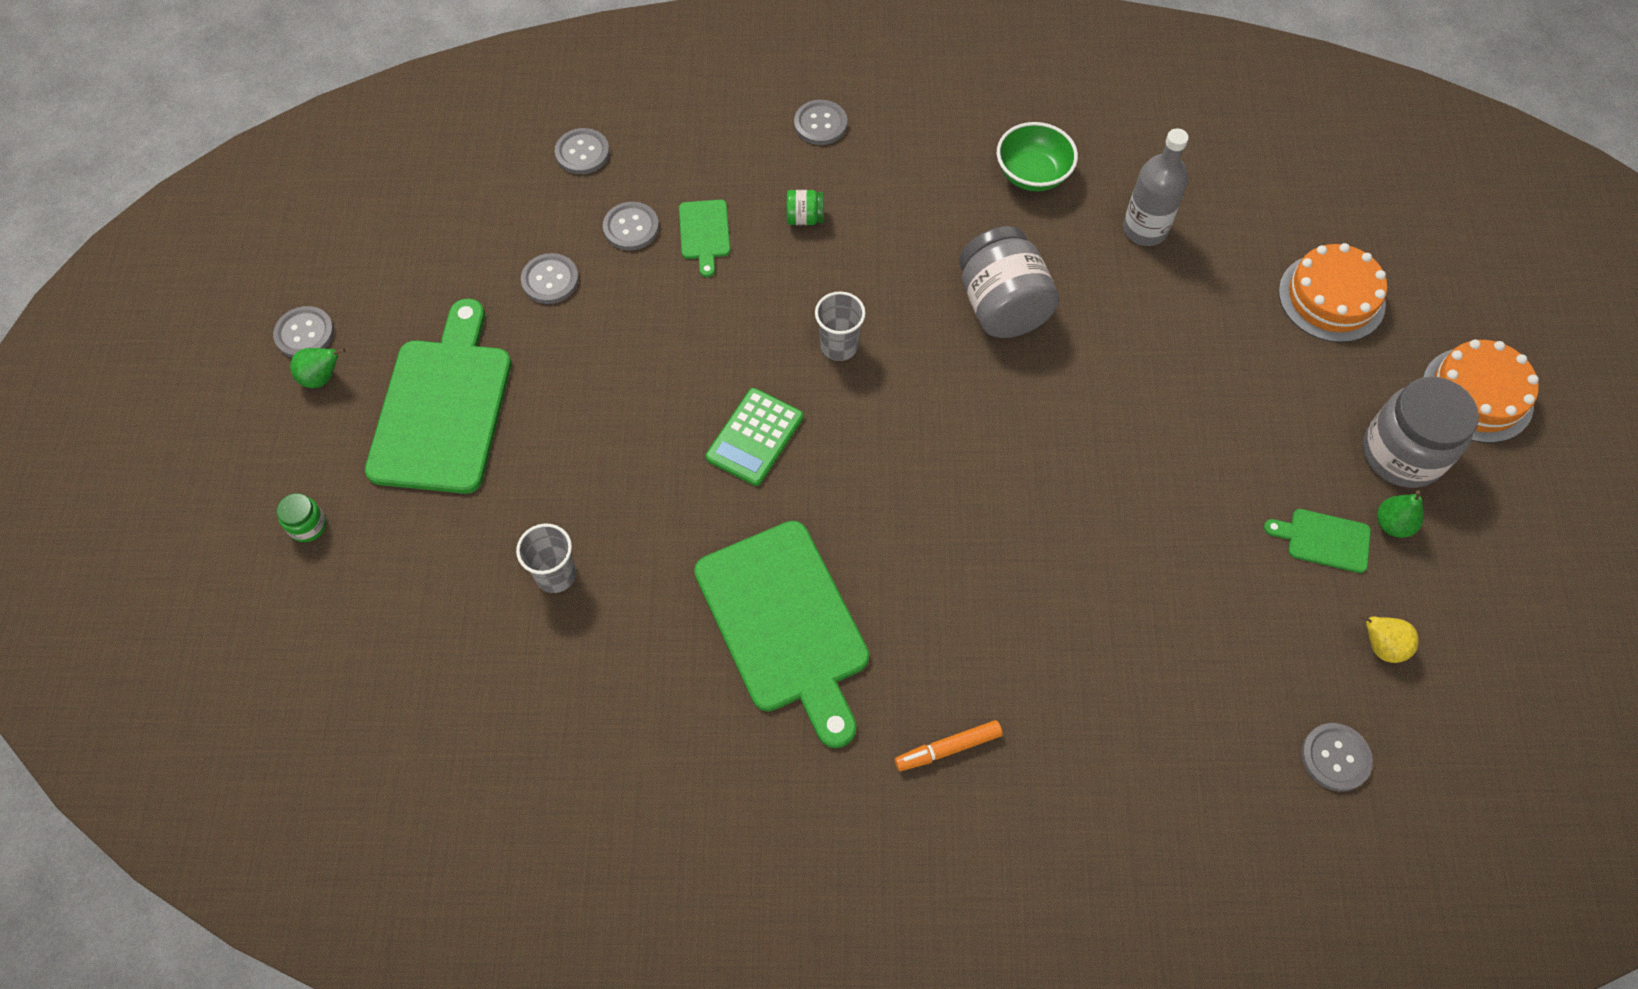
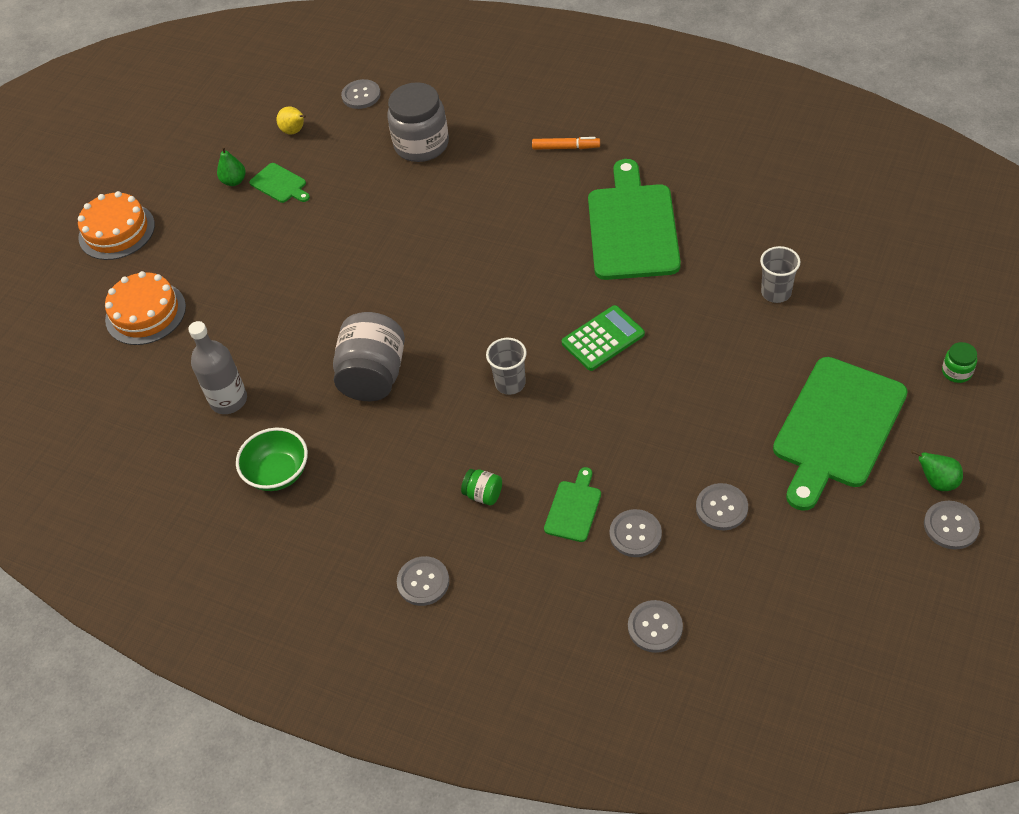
camera: 150 degrees left, 10 degrees down
grey jar [1363,376,1479,488] -> grey jar moved to [387,82,449,162]

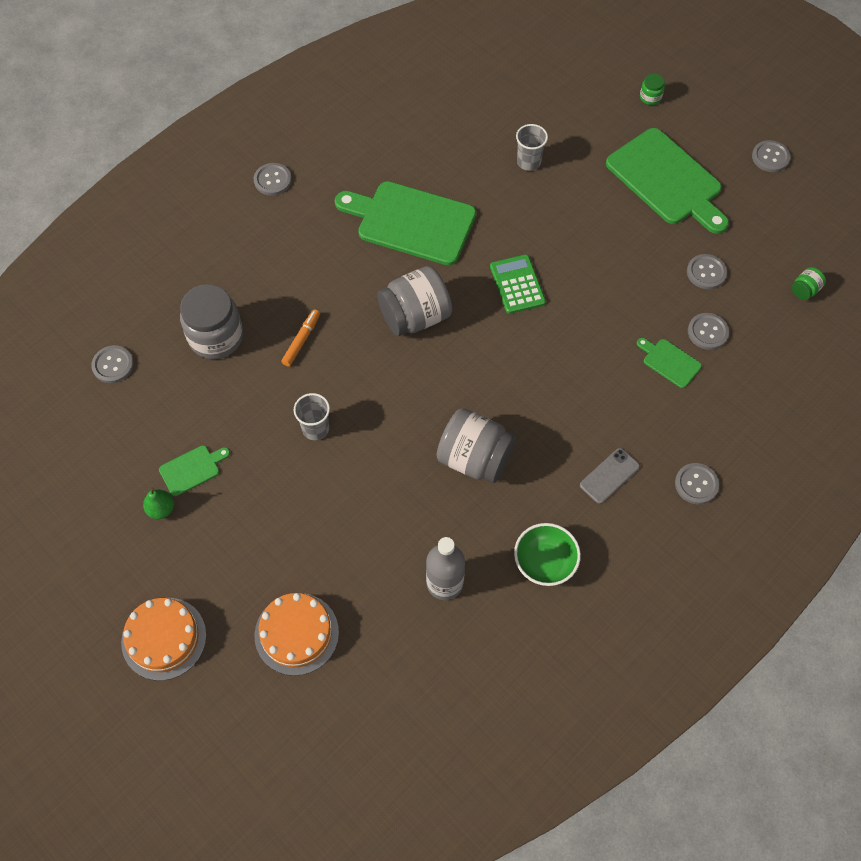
camera: 75 degrees left, 10 degrees up
yellow pear [276,106,306,135] -> none
green jar [461,469,502,506] -> green jar moved to [792,267,826,300]
grey cup [486,338,527,395] -> grey cup moved to [294,393,330,440]
orange marker [532,137,600,150] -> orange marker moved to [281,309,320,366]
grey button [628,600,683,653] -> grey button moved to [254,163,292,196]
green pear [911,450,963,491] -> none
none -> grey jar [377,266,452,336]
none -> grey phone [580,448,640,504]

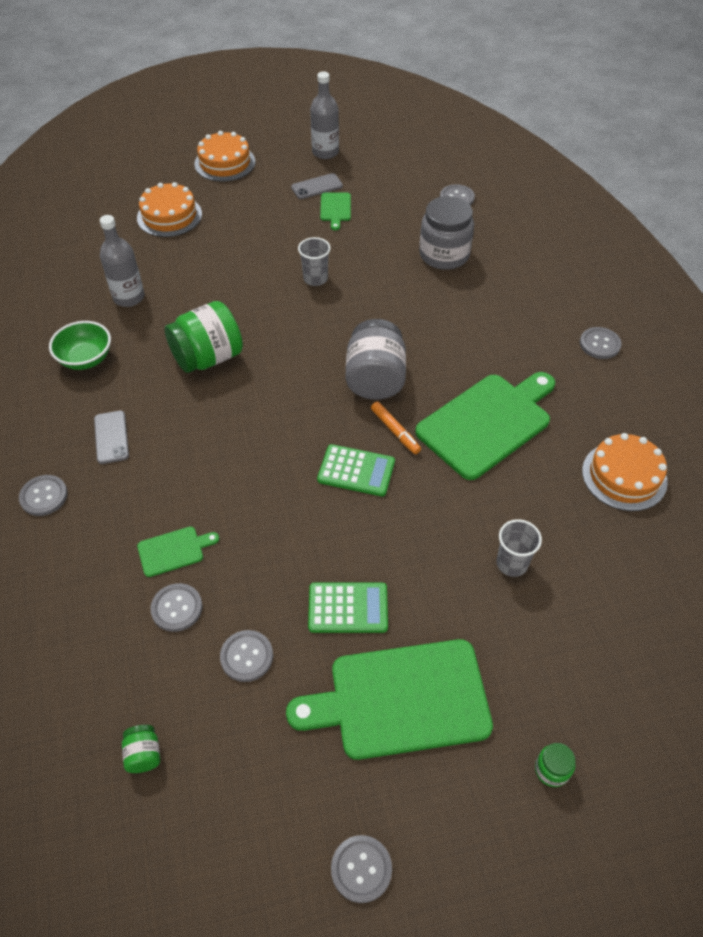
camera: 120 degrees right, 10 degrees down
green pear [143,487,174,519] -> grey phone [291,173,343,199]
orange marker [281,309,320,366] -> orange marker moved to [371,402,421,454]
grey jar [437,408,516,483] -> green jar [165,301,243,373]
none -> green calculator [308,583,388,633]
none -> grey bottle [310,71,339,159]
none -> orange cake [582,433,668,511]

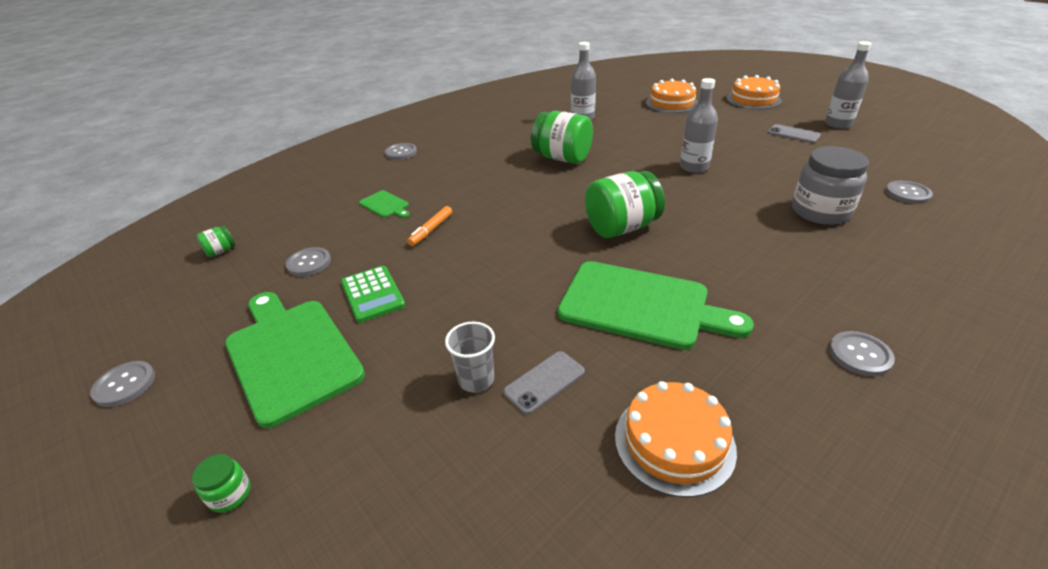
camera: 65 degrees right, 15 degrees down
green bowl [49,321,111,370] -> none
grey phone [94,411,129,464] -> grey phone moved to [503,351,585,415]
grey button [150,583,203,632] -> none
grey cup [298,237,331,286] -> grey bottle [680,78,718,173]
green calculator [317,444,395,496] -> none
green cutting board [320,193,351,230] -> none
grey jar [346,319,406,400] -> green jar [585,171,665,238]
orange marker [371,402,421,454] -> orange marker moved to [407,206,452,246]

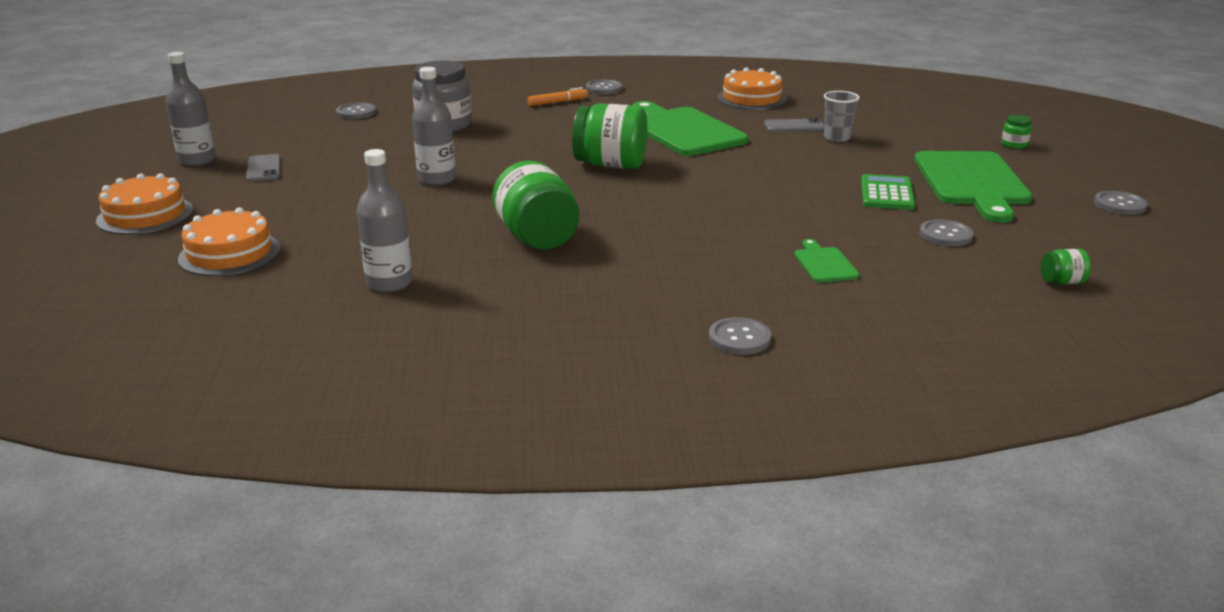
camera: 145 degrees left, 10 degrees down
orange marker [407,206,452,246] -> orange marker moved to [527,87,588,106]

